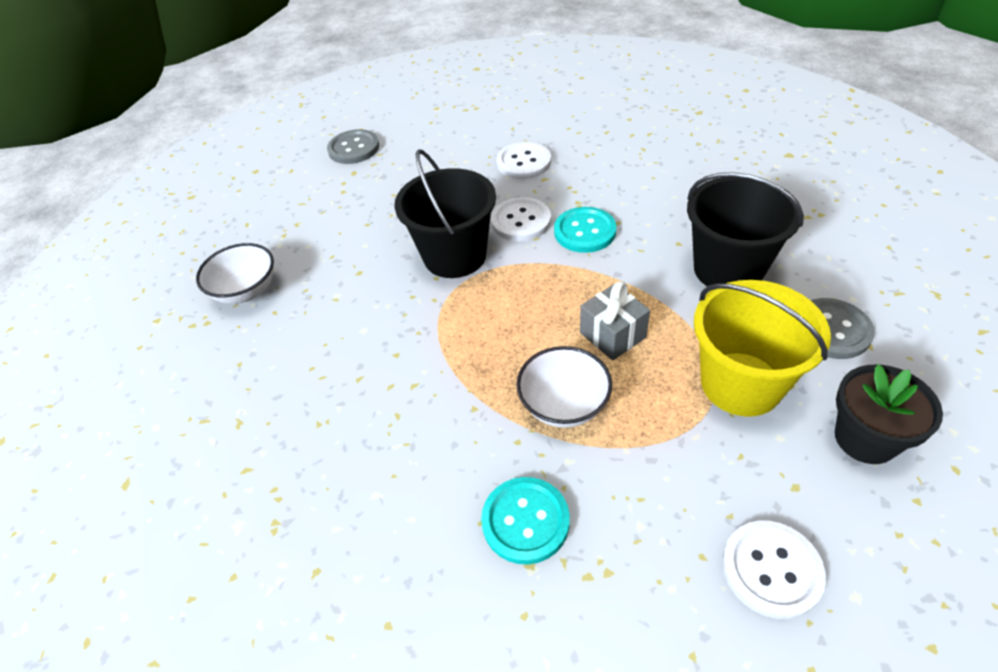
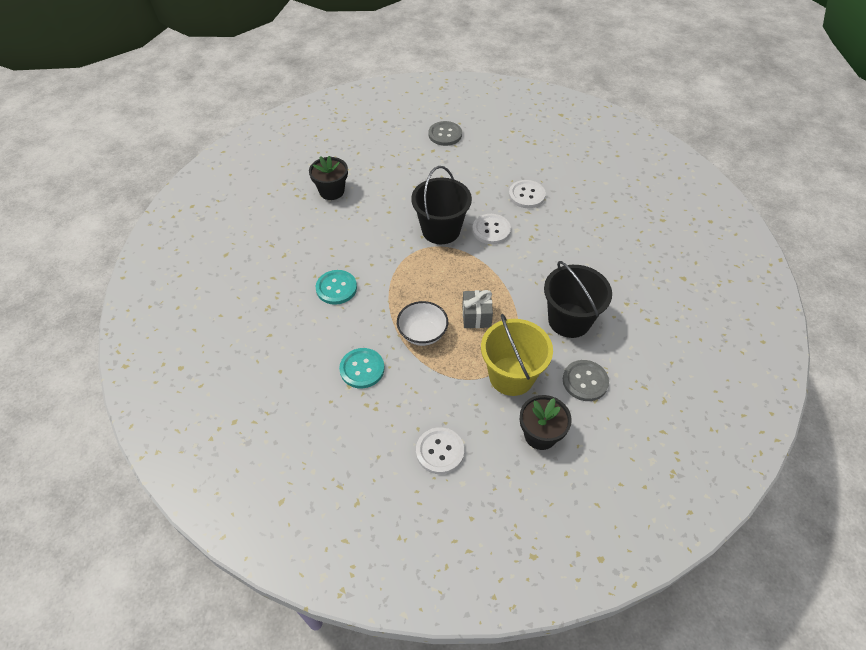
camera: 30 degrees right, 5 degrees up
white bowl [196,243,274,304] -> black flower pot [309,156,348,200]
turquoise button [554,207,616,253] -> turquoise button moved to [316,270,357,305]

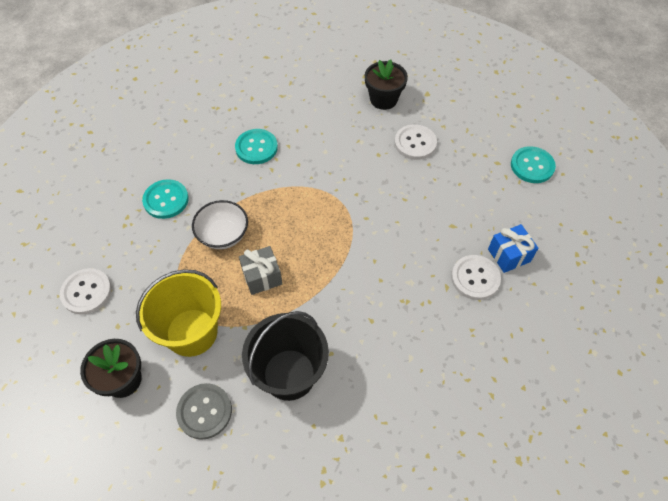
camera: 70 degrees right, 5 degrees up
black bucket [411,166,472,244] -> none
grey button [428,121,462,146] -> turquoise button [511,146,556,183]
white button [472,214,511,244] -> white button moved to [395,124,437,160]
none -> blue gift [488,224,538,273]

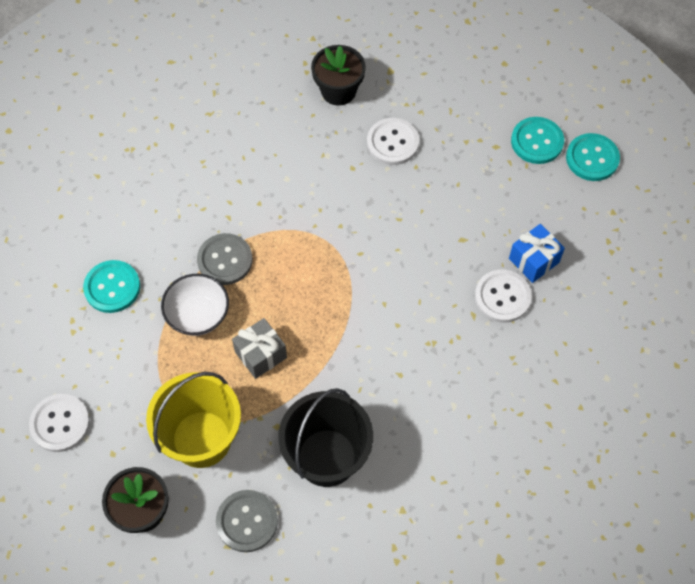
camera: 15 degrees left, 5 degrees up
turquoise button [235,129,278,164] -> turquoise button moved to [566,133,620,181]
none -> grey button [197,233,253,285]

